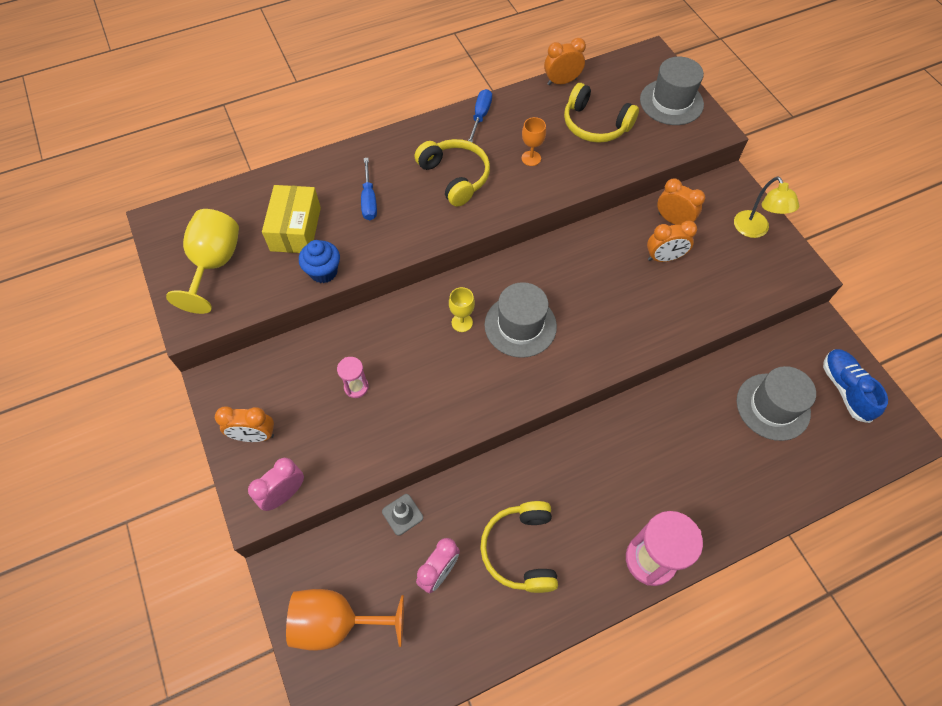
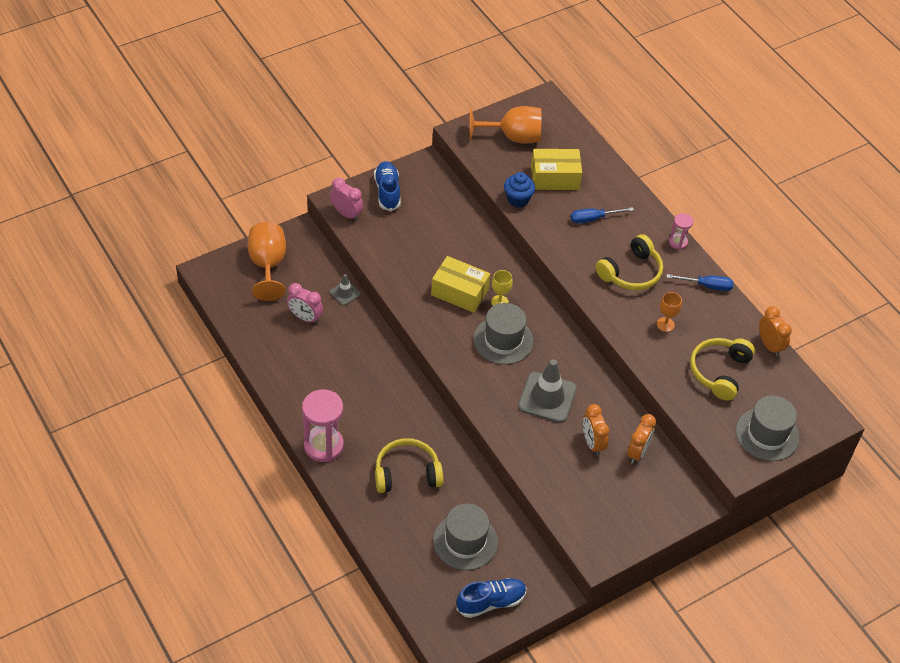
camera: 80 degrees right, 10 degrees down
yellow goblet [166,209,239,314] -> orange goblet [470,106,541,143]
orange clock [215,406,274,442] -> blue shoe [374,161,401,211]
pink hourglass [337,357,369,398] -> pink hourglass moved to [669,213,693,250]
yellow headphones [480,501,558,593] -> yellow headphones moved to [375,438,444,493]
yellow lamp [734,176,799,238] -> none
none -> yellow box [431,256,490,313]
none -> grey traffic cone [518,359,577,423]

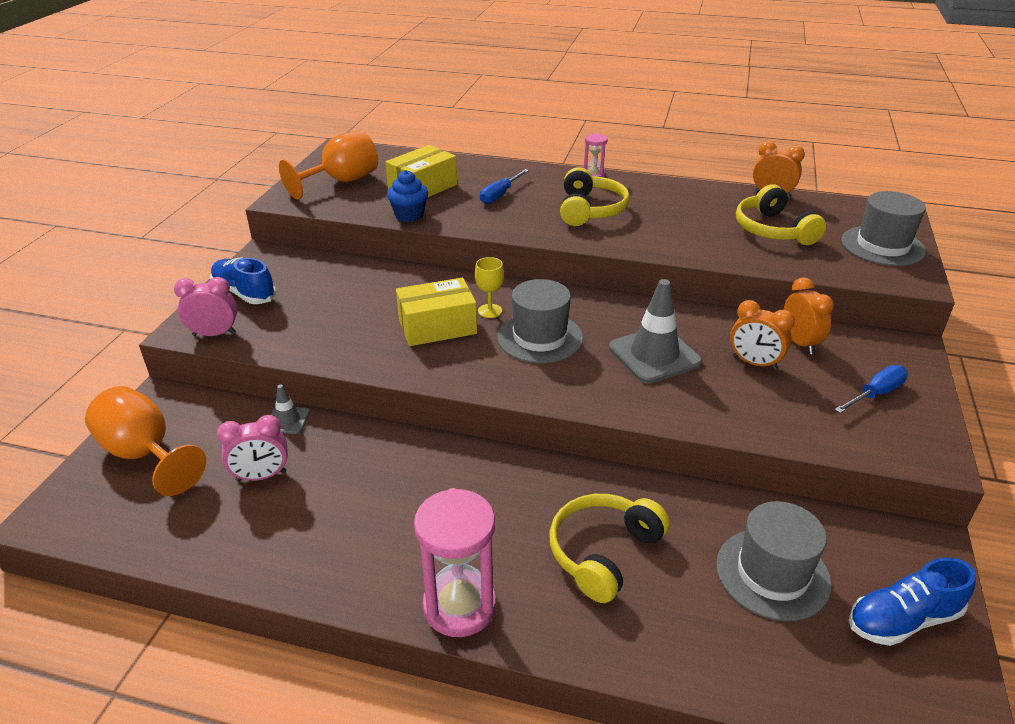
camera: 40 degrees left, 15 degrees down
blue shoe [456,578,527,618] -> blue shoe turned 135 degrees counterclockwise [849,558,976,646]
orange goblet [657,292,682,332] -> none
blue screwdriver [667,274,734,291] -> blue screwdriver moved to [834,365,908,413]

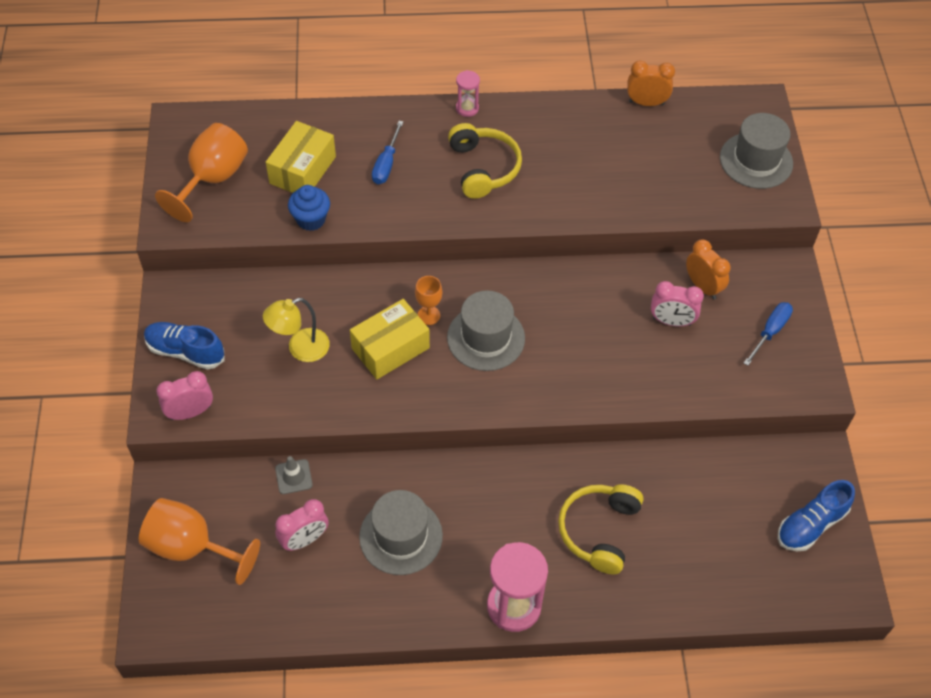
camera: 20 degrees left, 20 degrees up
yellow goblet [475,257,504,318] -> orange goblet [415,276,442,325]
grey traffic cone [609,279,702,384] -> none
grey hat [716,501,832,621] -> grey hat moved to [359,490,443,575]
orange clock [730,300,795,370] -> pink clock [651,281,704,327]
yellow headphones [736,184,826,245] -> none
none -> yellow lamp [263,298,330,362]

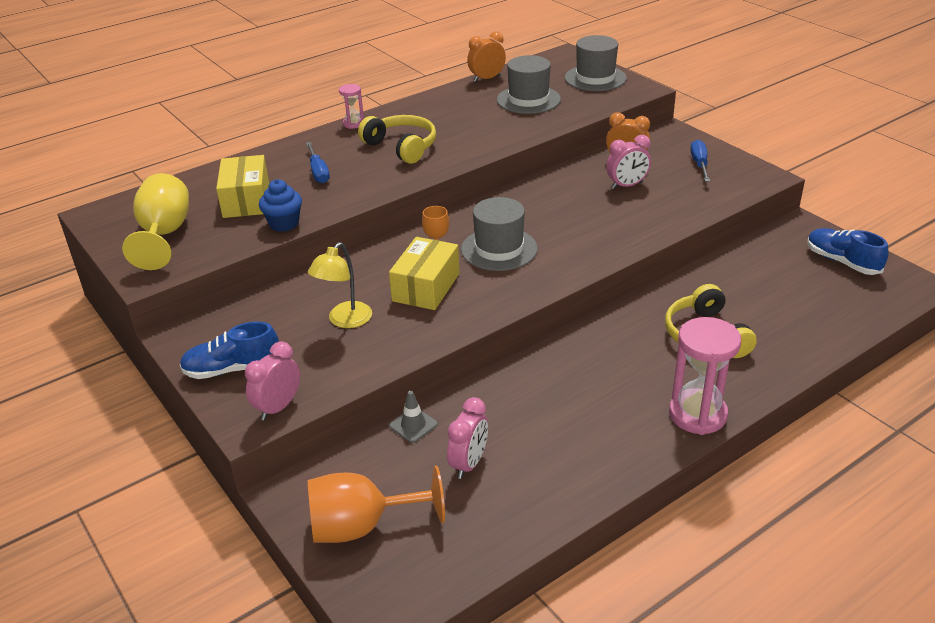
camera: 30 degrees left, 20 degrees down
orange goblet [155,123,248,222] -> yellow goblet [122,173,189,270]
grey hat [359,490,443,575] -> grey hat moved to [497,55,561,114]
blue shoe [778,480,855,551] -> blue shoe turned 120 degrees clockwise [807,228,889,275]

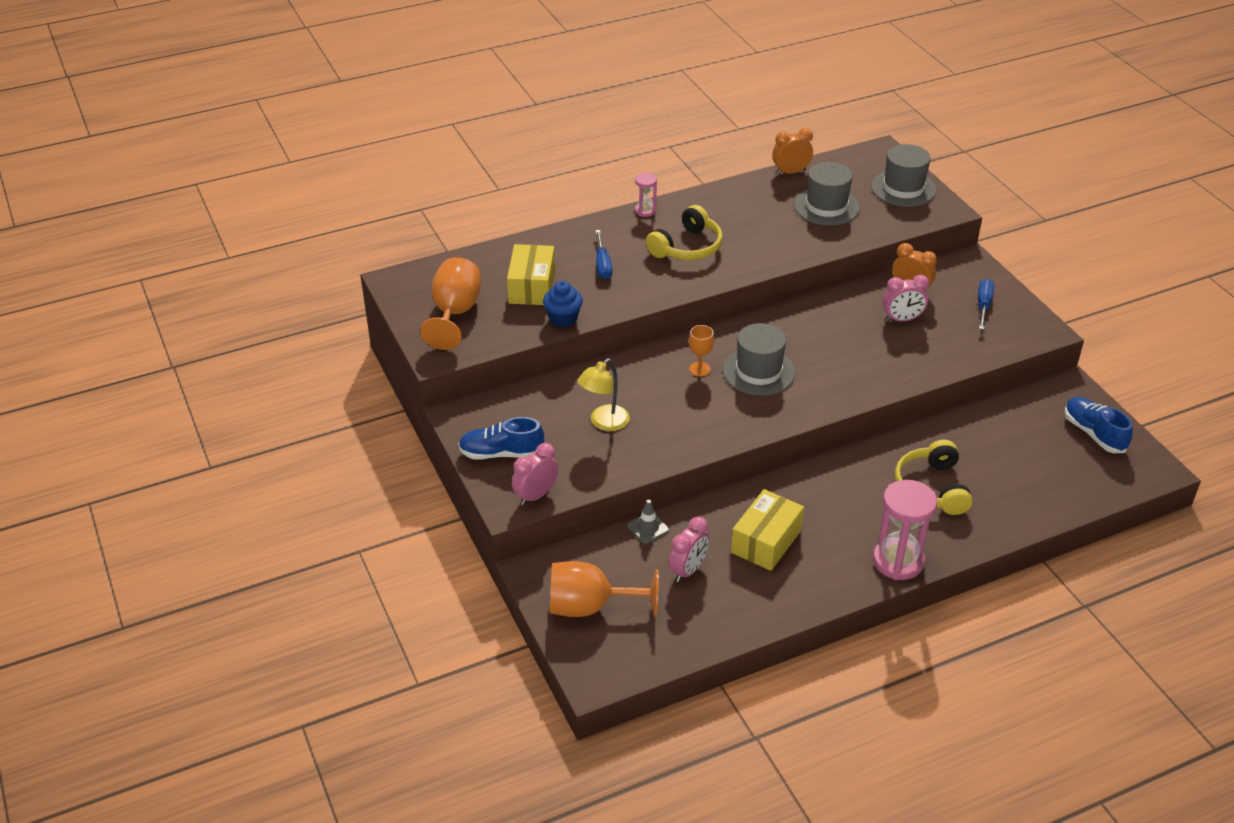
camera: 10 degrees right, 5 degrees up
yellow goblet [122,173,189,270] -> orange goblet [420,257,481,350]
yellow headphones [358,115,436,164] -> yellow headphones turned 75 degrees clockwise [646,205,723,260]
yellow box [389,237,460,310] -> yellow box moved to [731,489,804,571]

